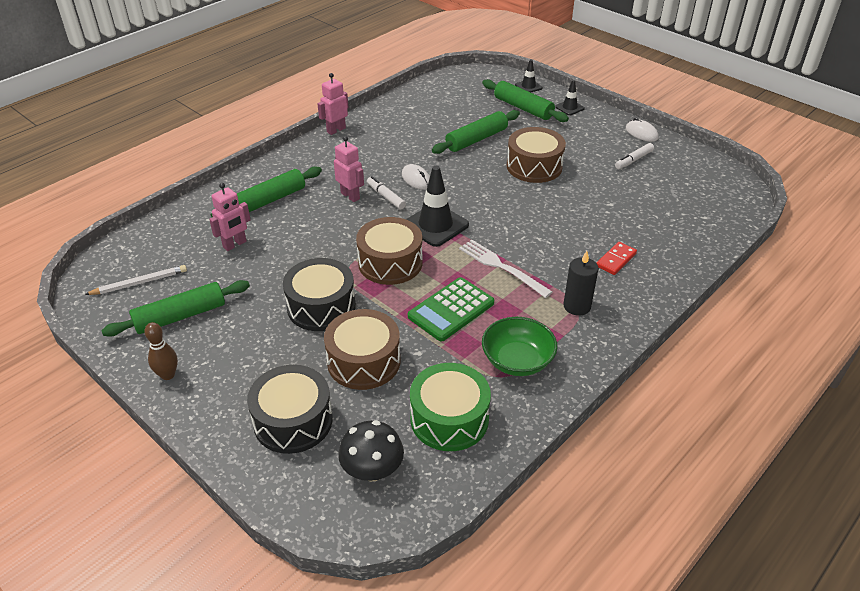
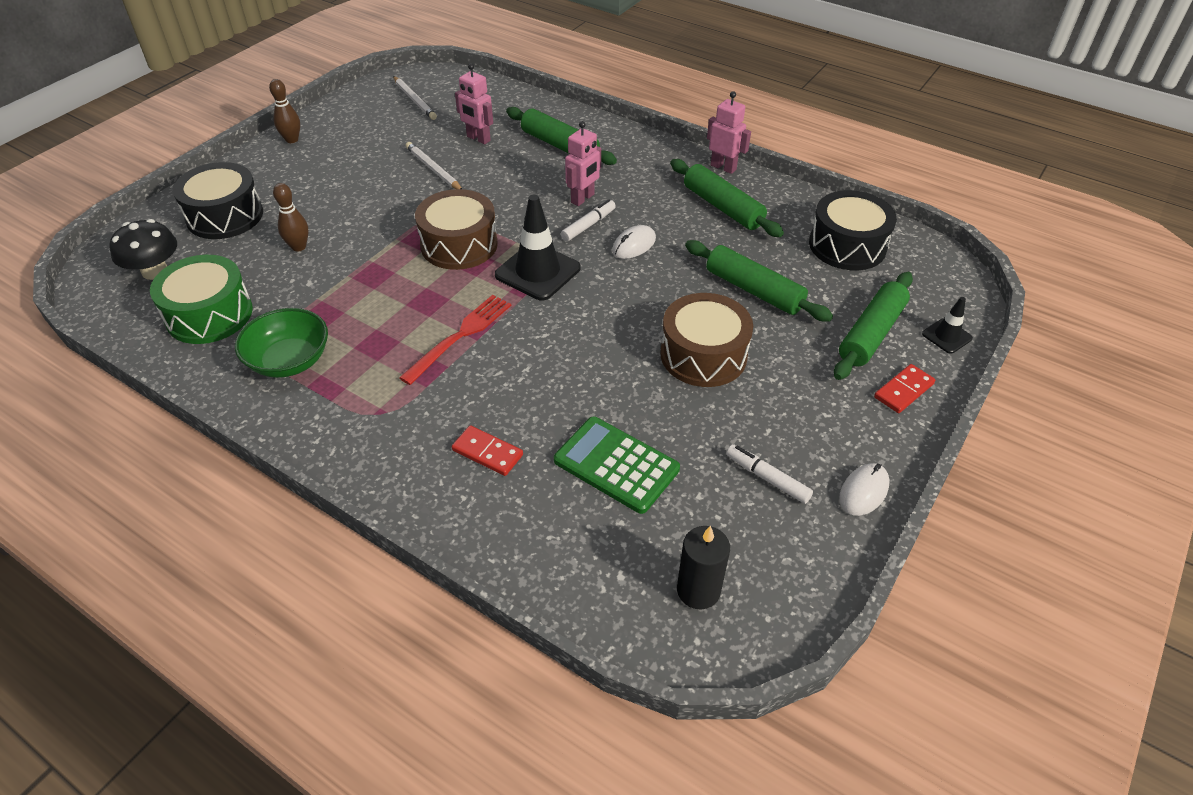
camera: 80 degrees right, 5 degrees up
green rolling pin [101,280,250,337] -> green rolling pin moved to [670,159,784,237]
black drum [283,258,356,331] -> black drum moved to [809,190,897,270]
brown drum [324,309,400,390] -> brown bowling pin [273,183,309,251]
green calculator [408,277,494,341] -> green calculator moved to [554,417,680,514]
white fork [459,240,552,298] -> red fork [399,295,511,385]
black traffic cone [555,80,585,115] -> red domino [874,364,935,413]
black candle [563,251,599,316] -> black candle moved to [677,526,730,610]
none -> white pencil [406,142,462,189]

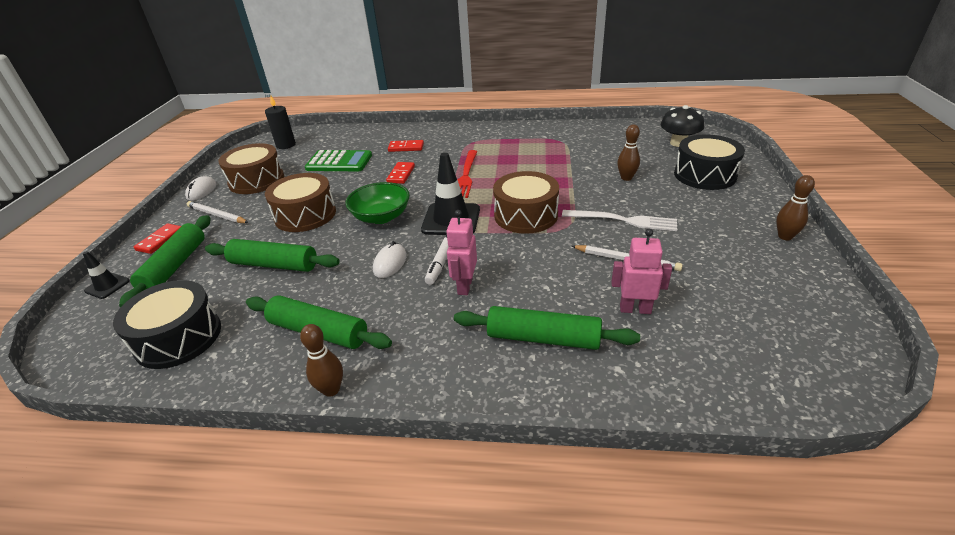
camera: 155 degrees right, 10 degrees down
green drum [150,255,253,344] -> none
green bowl [235,308,328,378] -> green bowl moved to [345,182,410,224]
white pencil [393,76,437,120] -> white pencil moved to [187,201,249,223]
pink robot [707,91,751,174] -> brown bowling pin [300,324,343,397]
white marker [726,444,813,504] -> brown drum [218,143,284,194]
none -> red domino [386,162,415,184]
none -> white fork [562,210,677,231]

